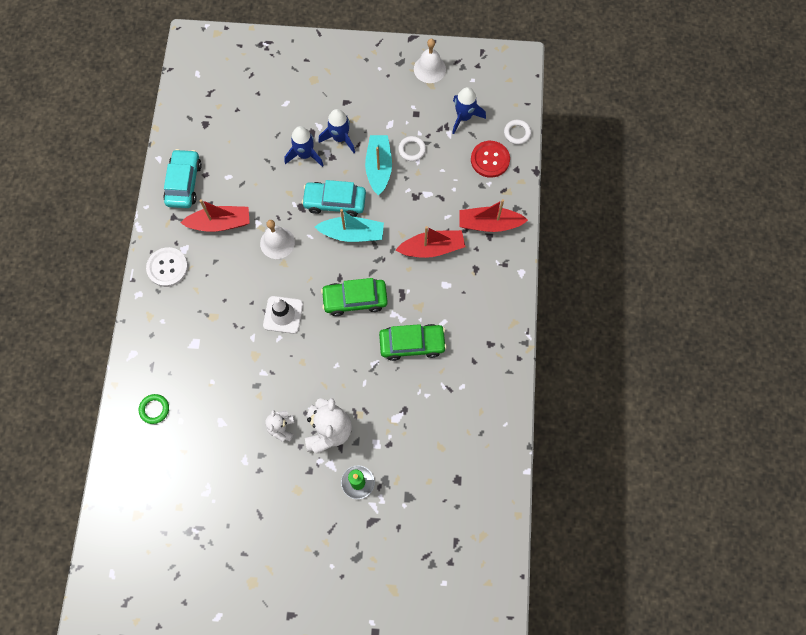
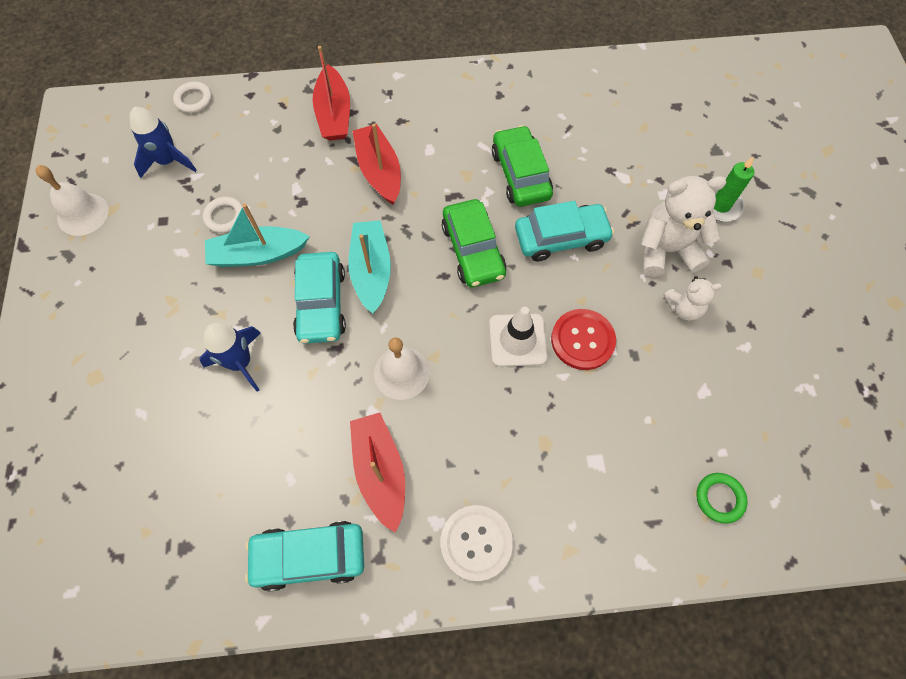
camera: 100 degrees left, 5 degrees down
blue rocket [318,109,355,153] -> none
red button [471,141,510,178] -> red button moved to [551,309,616,370]
none -> turquoise car [515,201,614,262]

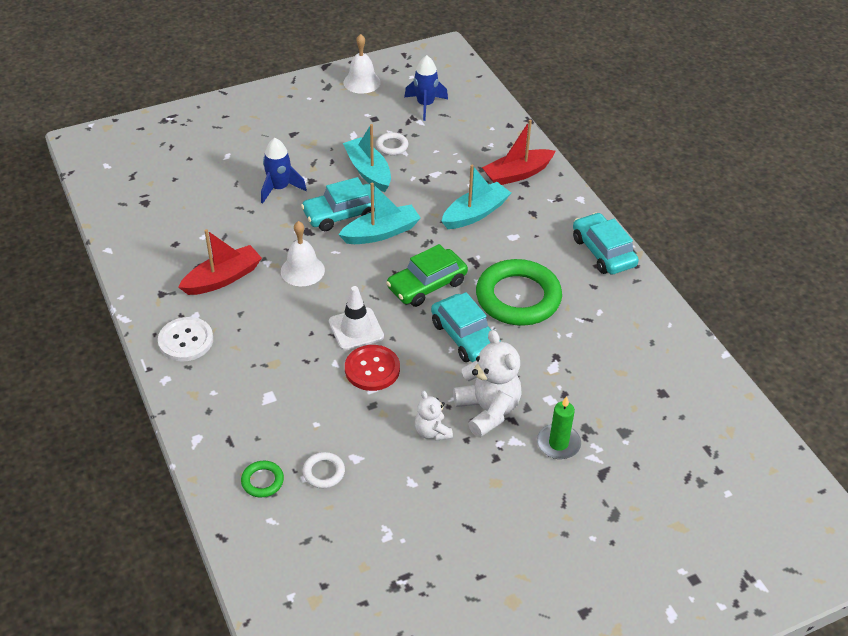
camera: 70 degrees right, 20 degrees down
white ring [173,82,212,113] -> white ring moved to [303,452,345,488]
turquoise car [245,521,364,591] -> turquoise car moved to [573,213,639,274]
red boat [353,124,401,205] -> turquoise boat [441,165,511,229]
green car [492,125,553,207] -> green ring [476,259,562,326]

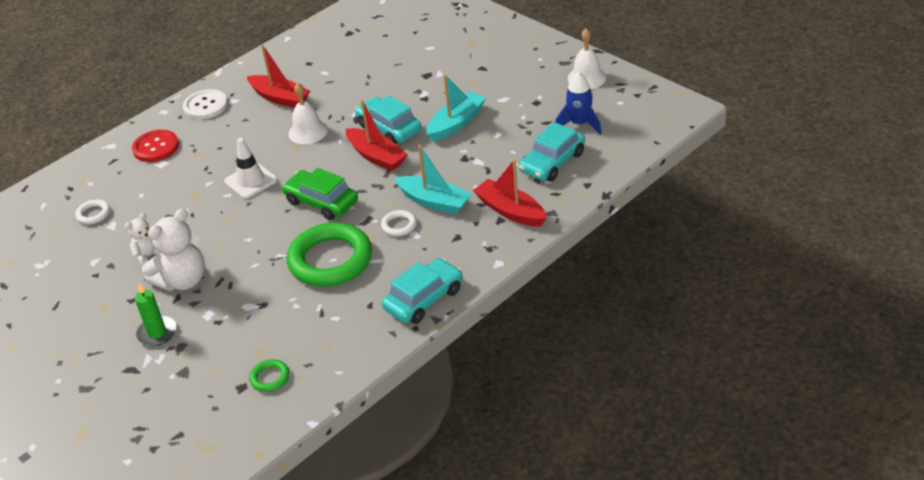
camera: 75 degrees right, 5 degrees down
green ring [241,461,284,497] -> green ring moved to [249,359,290,392]
blue rocket [261,138,307,203] -> none
turquoise boat [338,183,421,244] -> red boat [346,100,408,171]
red button [345,345,400,391] -> red button moved to [132,130,179,162]
white ring [376,132,408,155] -> white ring moved to [381,210,417,236]
turquoise car [431,292,491,362] -> turquoise car moved to [519,122,585,181]

